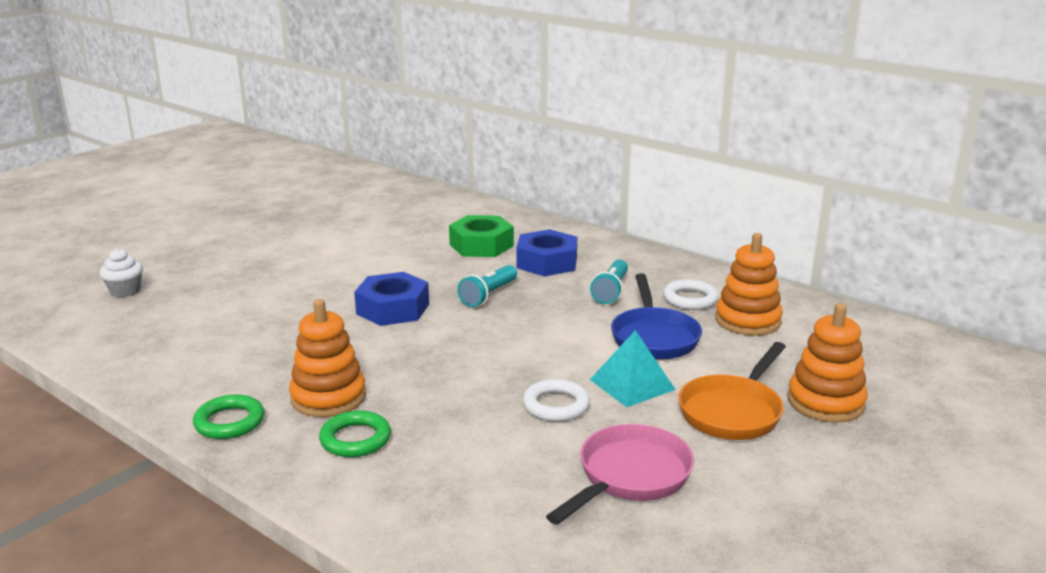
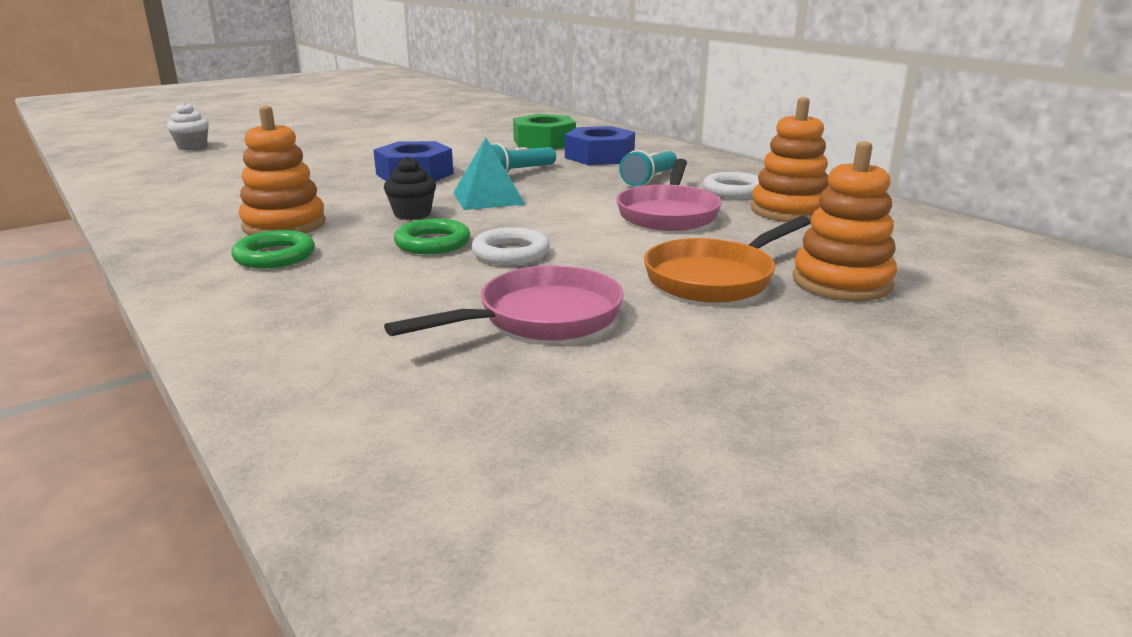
camera: 15 degrees right, 0 degrees up
green ring [193,394,264,439] -> green ring moved to [394,219,470,254]
turquoise pyramid [590,330,676,407] -> turquoise pyramid moved to [453,138,526,210]
blue pan [611,273,702,360] -> pink pan [616,159,722,231]
none -> black cupcake [384,156,436,220]

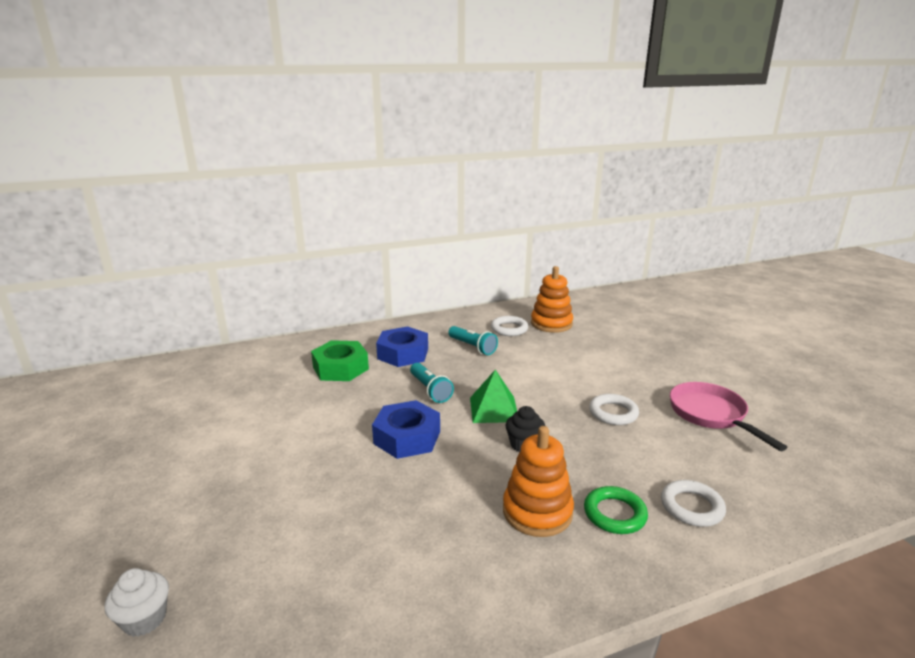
camera: 75 degrees left, 0 degrees up
green ring [394,219,470,254] -> none
turquoise pyramid [453,138,526,210] -> green pyramid [470,370,517,423]
pink pan [616,159,722,231] -> none
orange pan [644,216,811,303] -> none
orange stacking toy [793,141,897,301] -> none
none -> white ring [661,480,726,527]

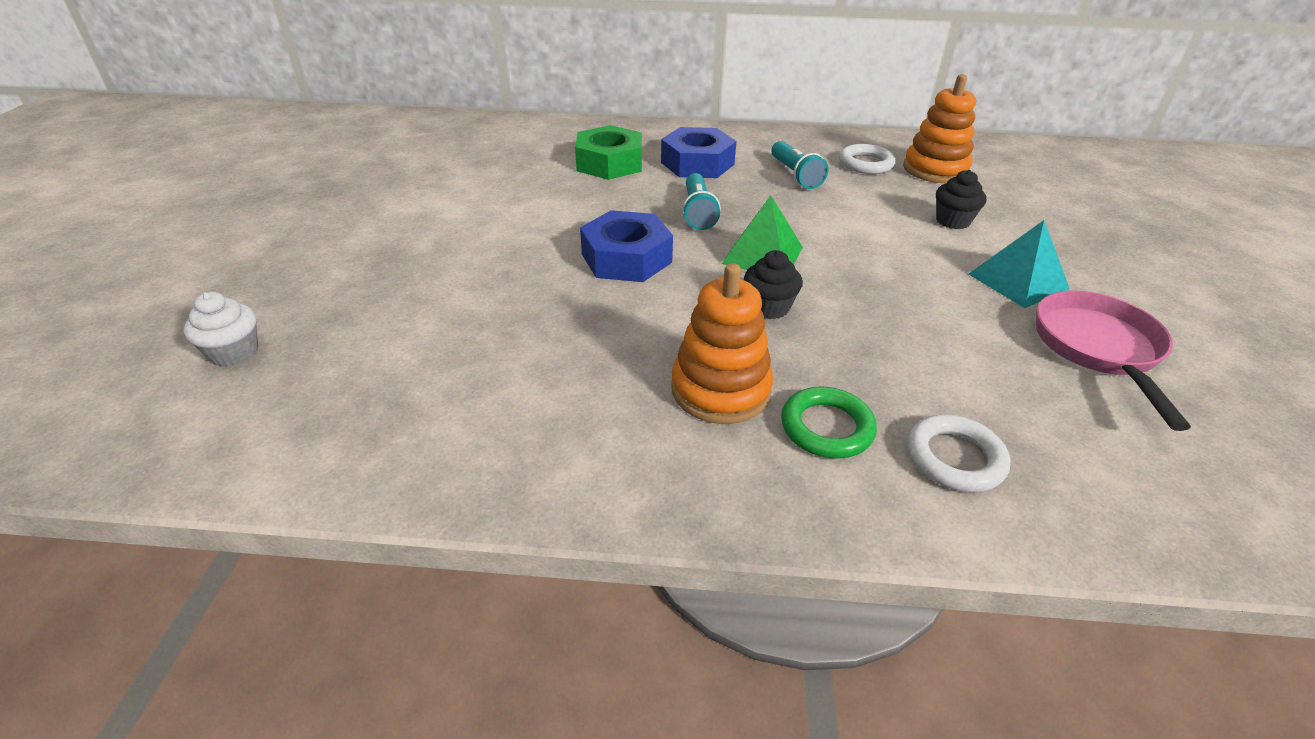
camera: 25 degrees right, 15 degrees up
white ring [589,394,639,425] -> none
none -> black cupcake [936,170,987,229]
none -> turquoise pyramid [969,220,1070,308]

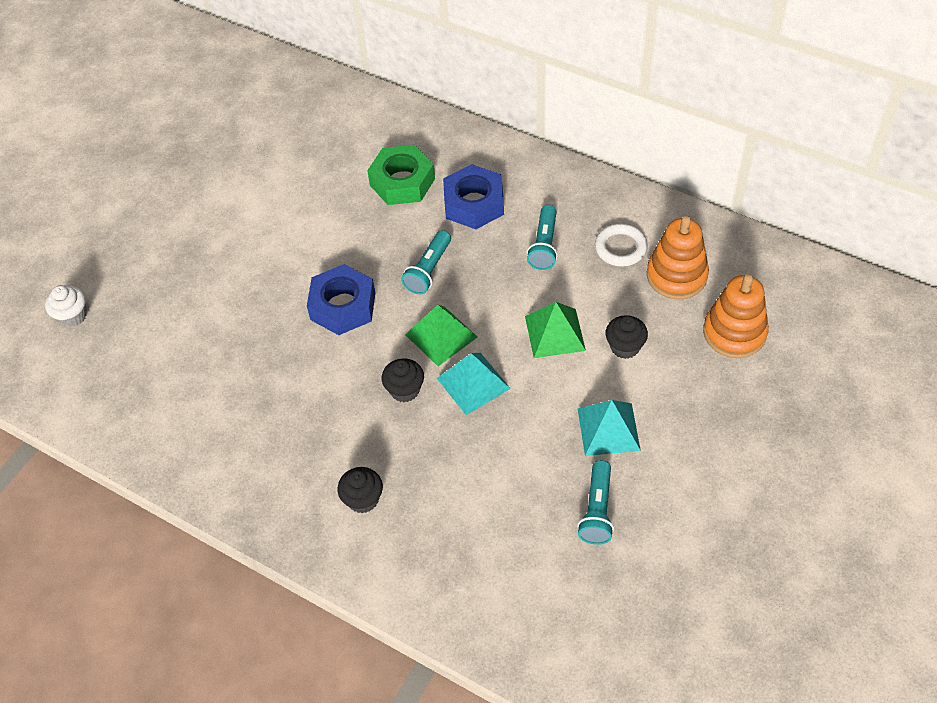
camera: 30 degrees right, 15 degrees up
orange stacking toy [671,263,773,424] -> orange stacking toy moved to [703,274,769,358]
green ring [781,387,877,458] -> black cupcake [337,467,383,513]
white ring [907,414,1011,492] -> none
pink pan [1036,291,1191,431] -> turquoise flashlight [577,460,614,545]
none -> turquoise pyramid [437,353,511,415]
none -> green pyramid [525,302,586,358]

